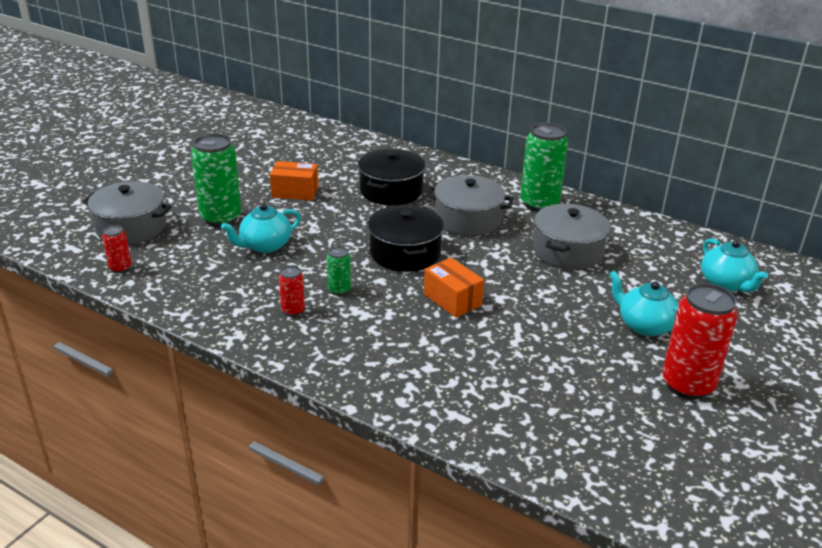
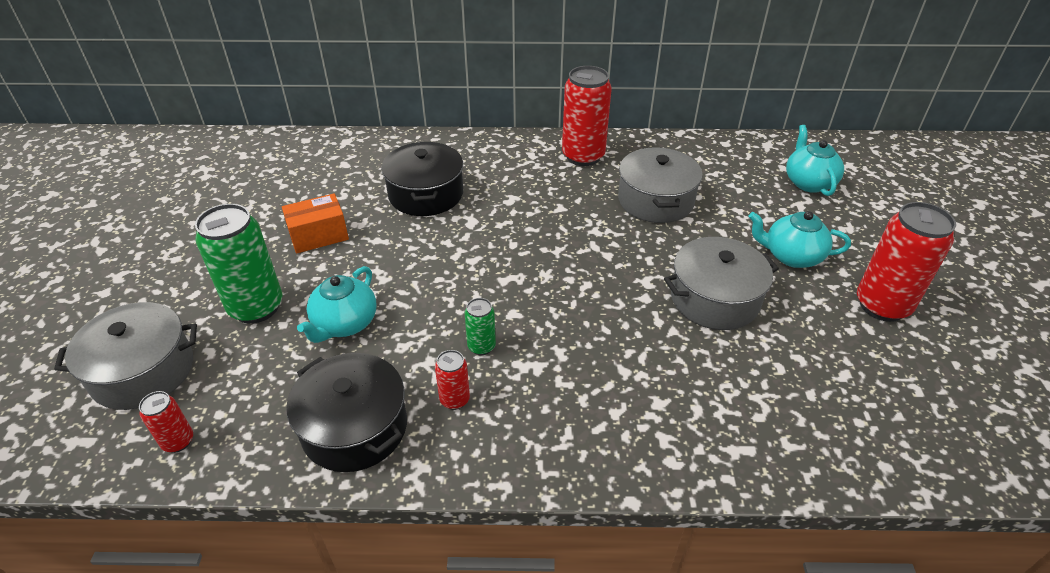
camera: 30 degrees left, 10 degrees up
black pot [368,205,444,272] -> black pot moved to [286,353,407,472]
orange box [424,258,484,318] -> none
grey pot [426,175,513,236] -> grey pot moved to [664,237,779,330]
green can [520,123,568,212] -> red can [562,66,612,166]
turquoise teapot [701,238,768,292] -> turquoise teapot turned 135 degrees counterclockwise [786,125,844,196]

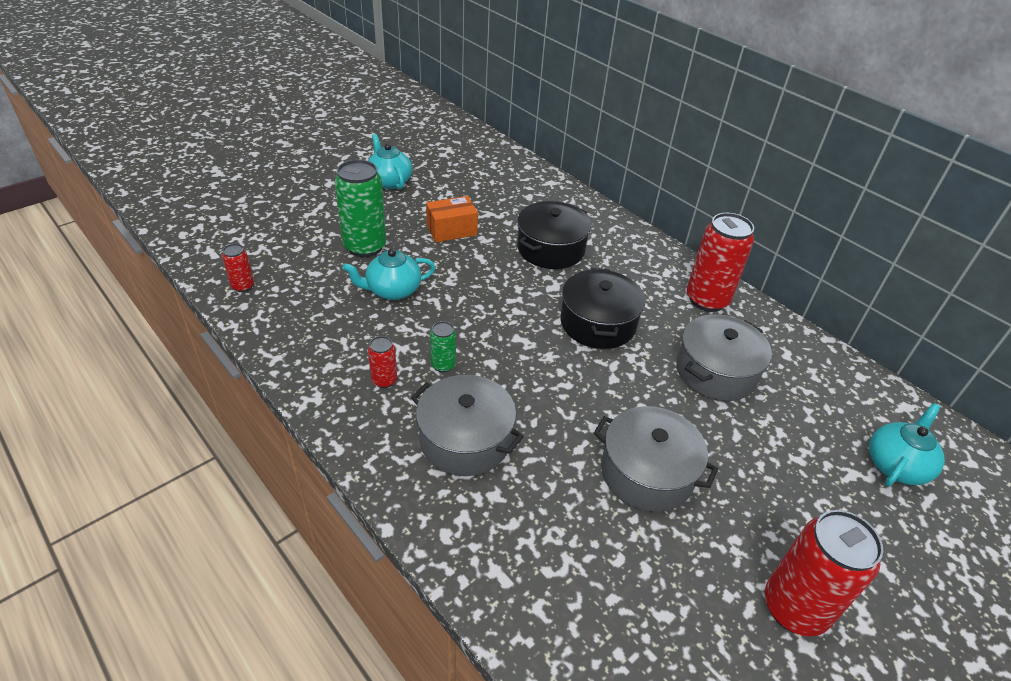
camera: 45 degrees right, 0 degrees up
grey pot [54,302,197,410] -> grey pot moved to [411,375,524,476]
orange box [282,193,349,253] -> orange box turned 45 degrees counterclockwise [426,196,478,242]
black pot [286,353,407,472] -> black pot moved to [560,268,645,349]
turquoise teapot [749,211,851,268] -> turquoise teapot moved to [368,134,412,189]

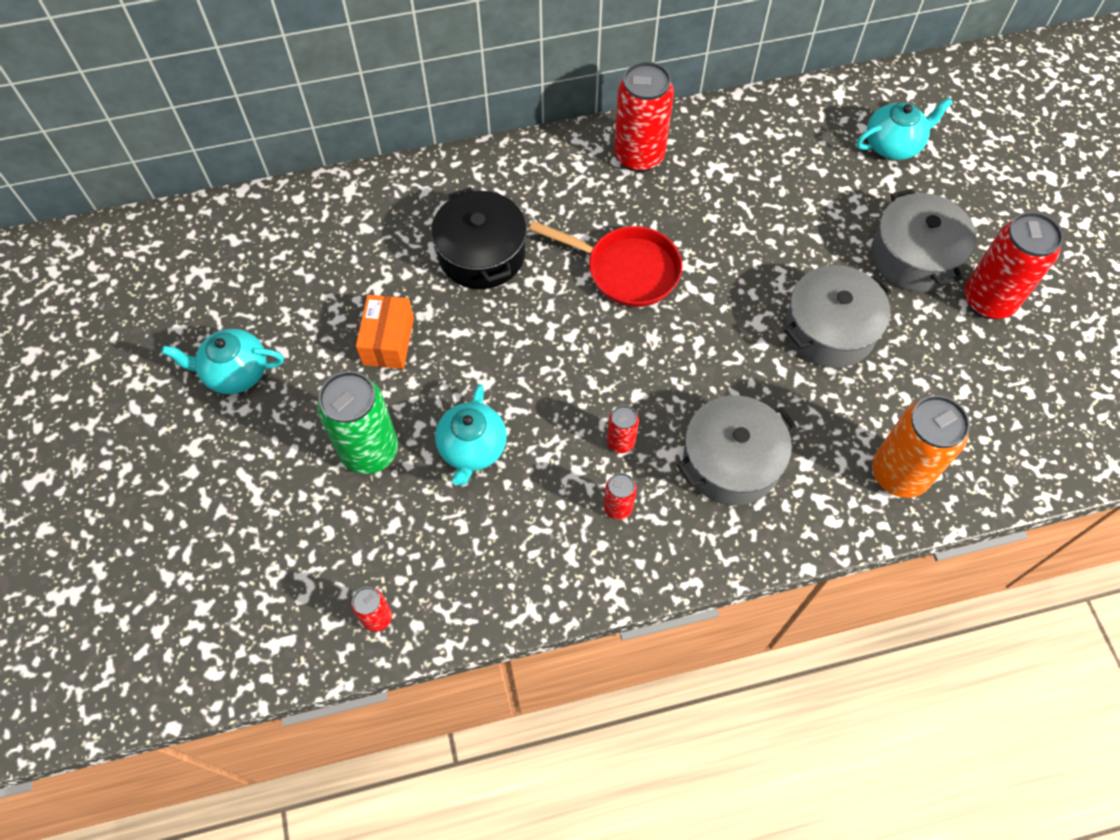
camera: 60 degrees left, 20 degrees up
green can [430,321,456,372] -> red can [607,405,639,453]
black pot [560,268,645,349] -> red pan [529,221,682,307]
grey pot [676,314,772,401] -> grey pot moved to [871,189,976,292]
turquoise teapot [869,403,945,487] -> turquoise teapot turned 90 degrees clockwise [857,98,953,160]
none -> orange can [872,395,970,498]

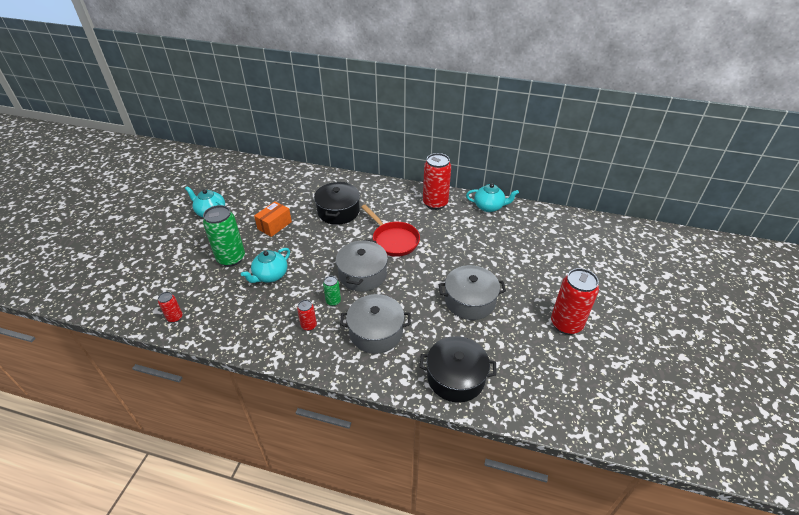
camera: 30 degrees right, 20 degrees down
red can [607,405,639,453] -> green can [323,276,341,306]
turquoise teapot [857,98,953,160] -> turquoise teapot moved to [466,183,519,212]
grey pot [871,189,976,292] -> grey pot moved to [336,239,388,292]
orange can [872,395,970,498] -> black pot [420,336,496,402]

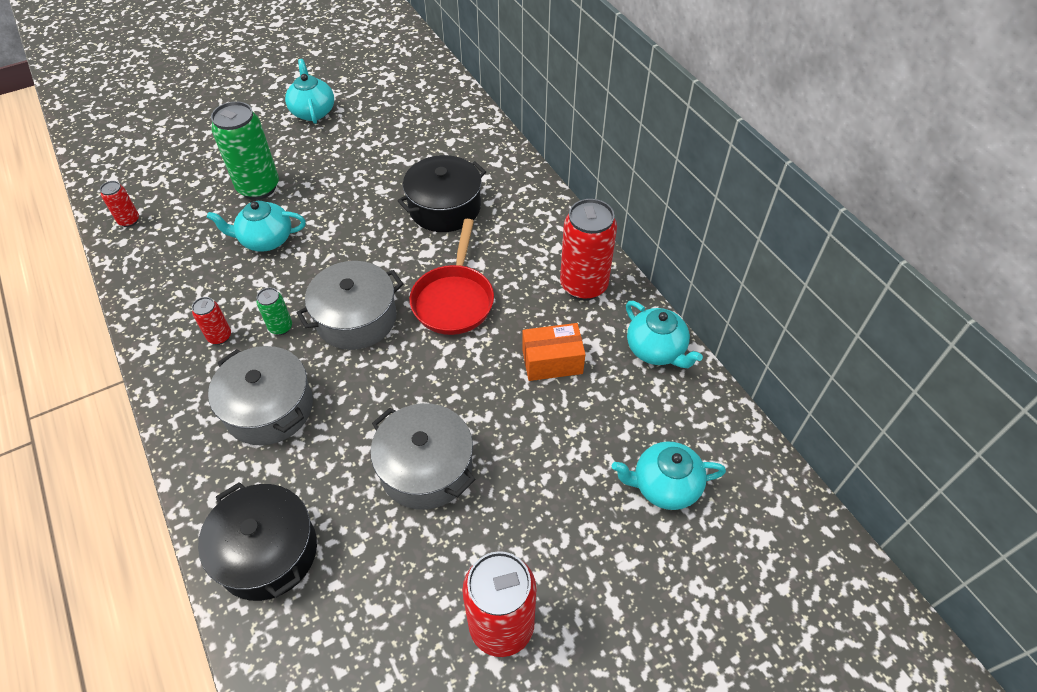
camera: 45 degrees right, 10 degrees up
orange box [254,201,292,237] -> orange box moved to [522,323,585,381]
none -> turquoise teapot [612,442,726,510]

